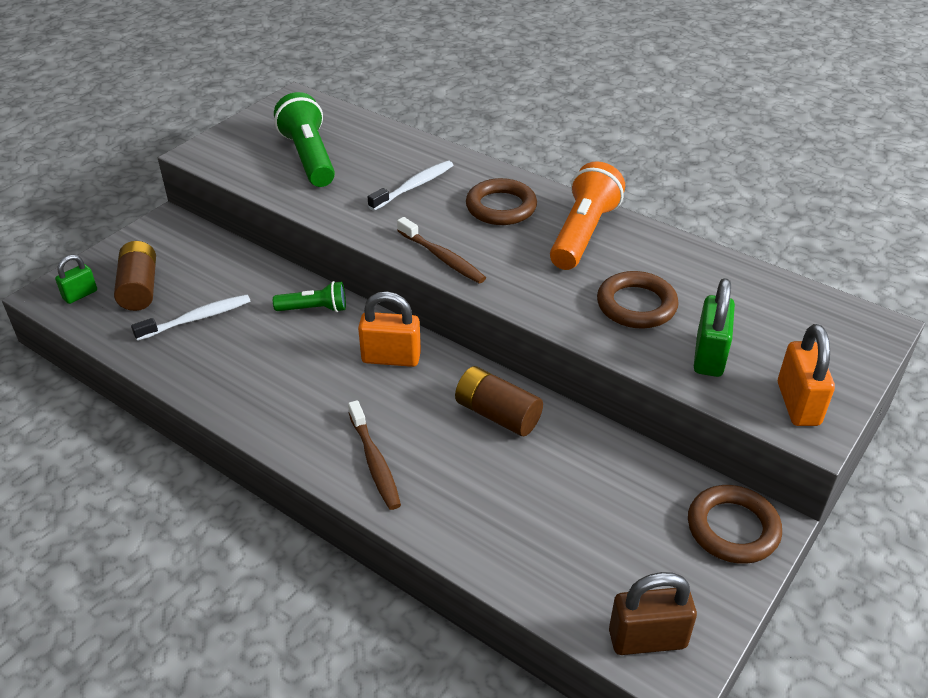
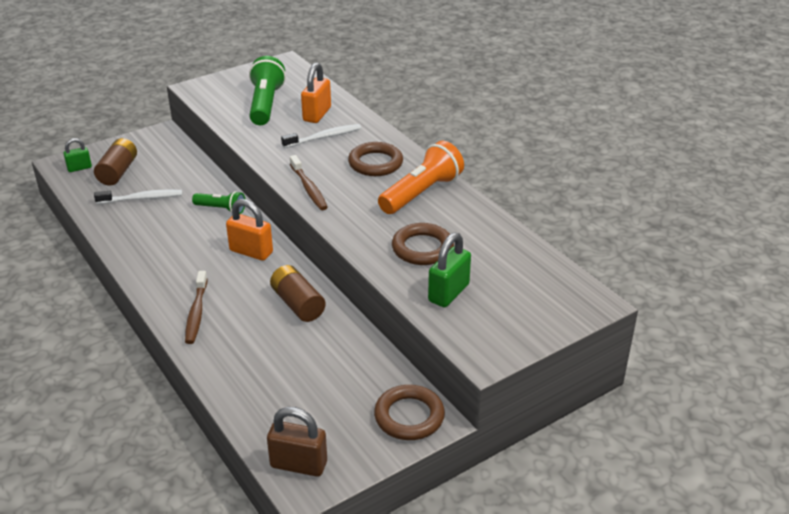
camera: 20 degrees right, 5 degrees down
orange padlock [778,324,835,426] -> orange padlock moved to [301,63,331,123]

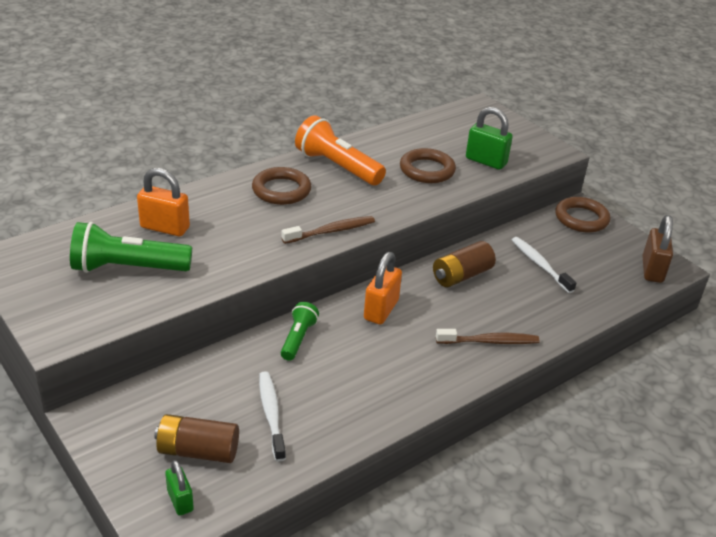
camera: 95 degrees left, 0 degrees up
white toothbrush [281,124,361,148] -> white toothbrush moved to [512,237,577,293]

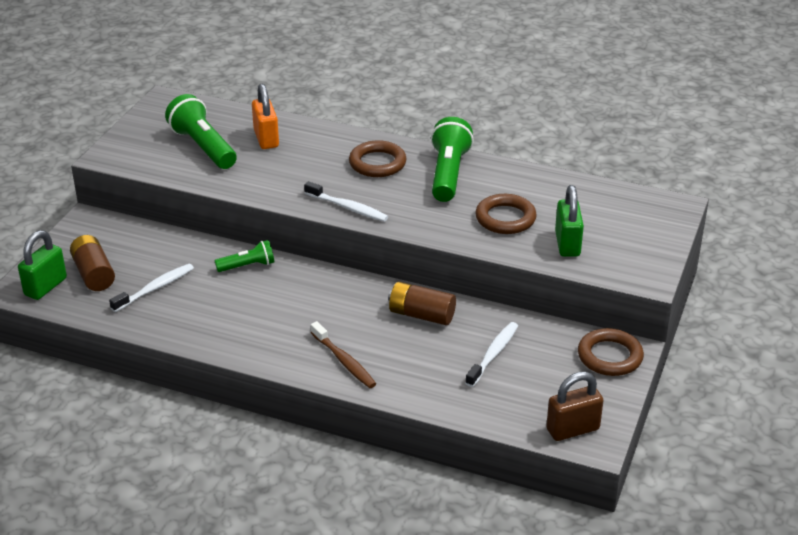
camera: 60 degrees right, 0 degrees up
green padlock [165,460,194,516] -> green padlock [18,230,67,300], size x1.62
brown toothbrush [282,216,375,244] -> white toothbrush [304,181,388,222]
orange flashlight [295,115,386,185] -> green flashlight [431,117,474,202]
orange padlock [364,252,402,325] -> none

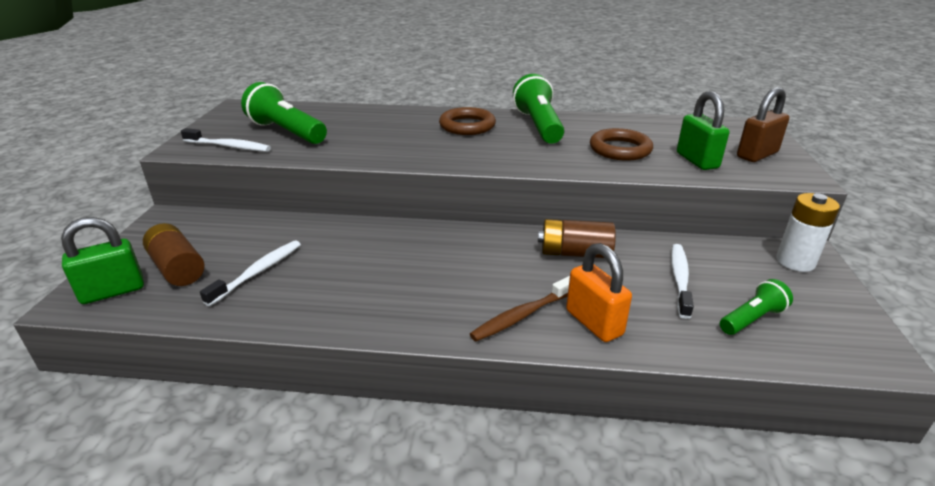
camera: 15 degrees left, 5 degrees down
green padlock [18,230,67,300] -> green padlock turned 45 degrees clockwise [61,217,144,304]
green flashlight [215,240,274,272] -> green flashlight moved to [720,279,793,335]
orange padlock [252,84,279,149] -> orange padlock moved to [566,243,632,342]
white toothbrush [304,181,388,222] -> white toothbrush moved to [181,128,271,152]
brown toothbrush [311,321,376,388] -> brown toothbrush turned 105 degrees clockwise [470,276,570,342]
brown padlock [546,372,604,441] -> brown padlock moved to [737,87,789,162]
brown ring [578,328,644,376] -> white battery [776,193,840,272]

